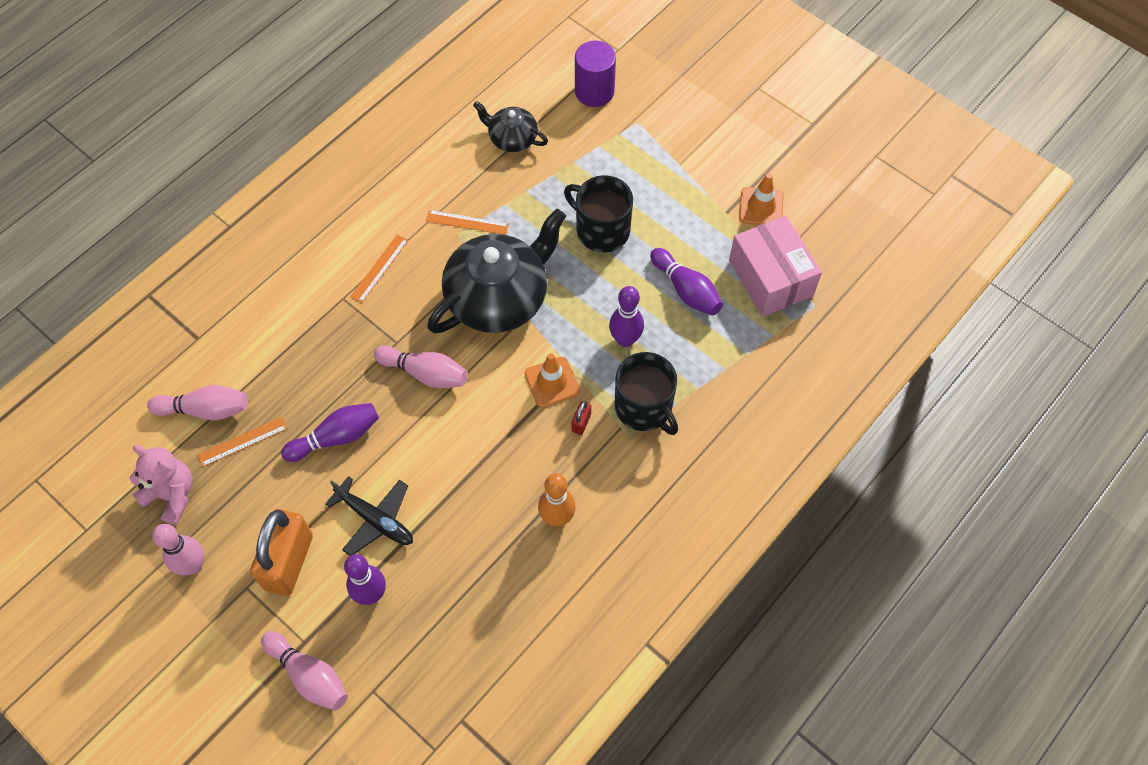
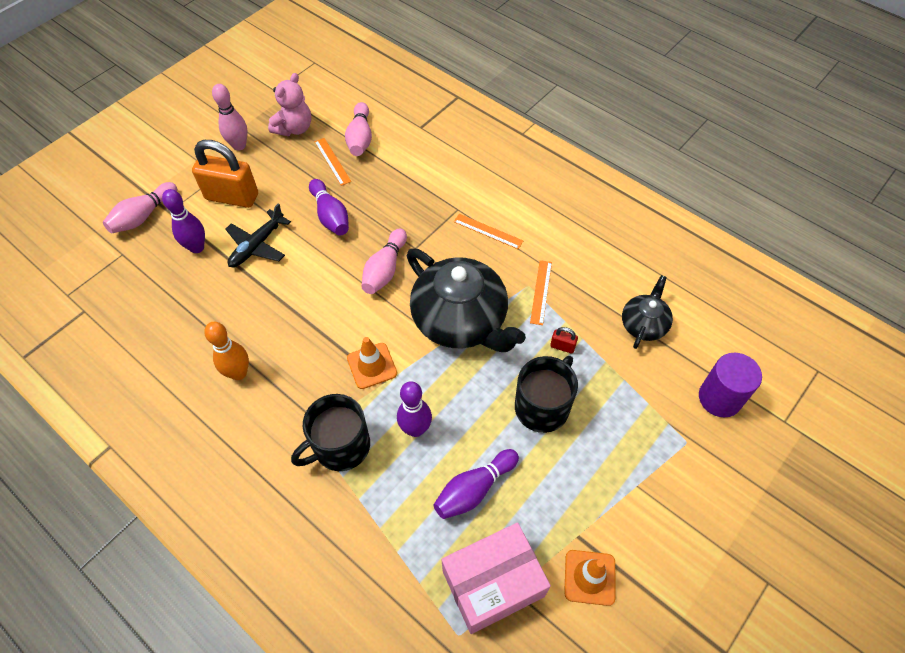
camera: 90 degrees right, 5 degrees down
red padlock [572,401,591,435] -> red padlock moved to [550,327,578,353]

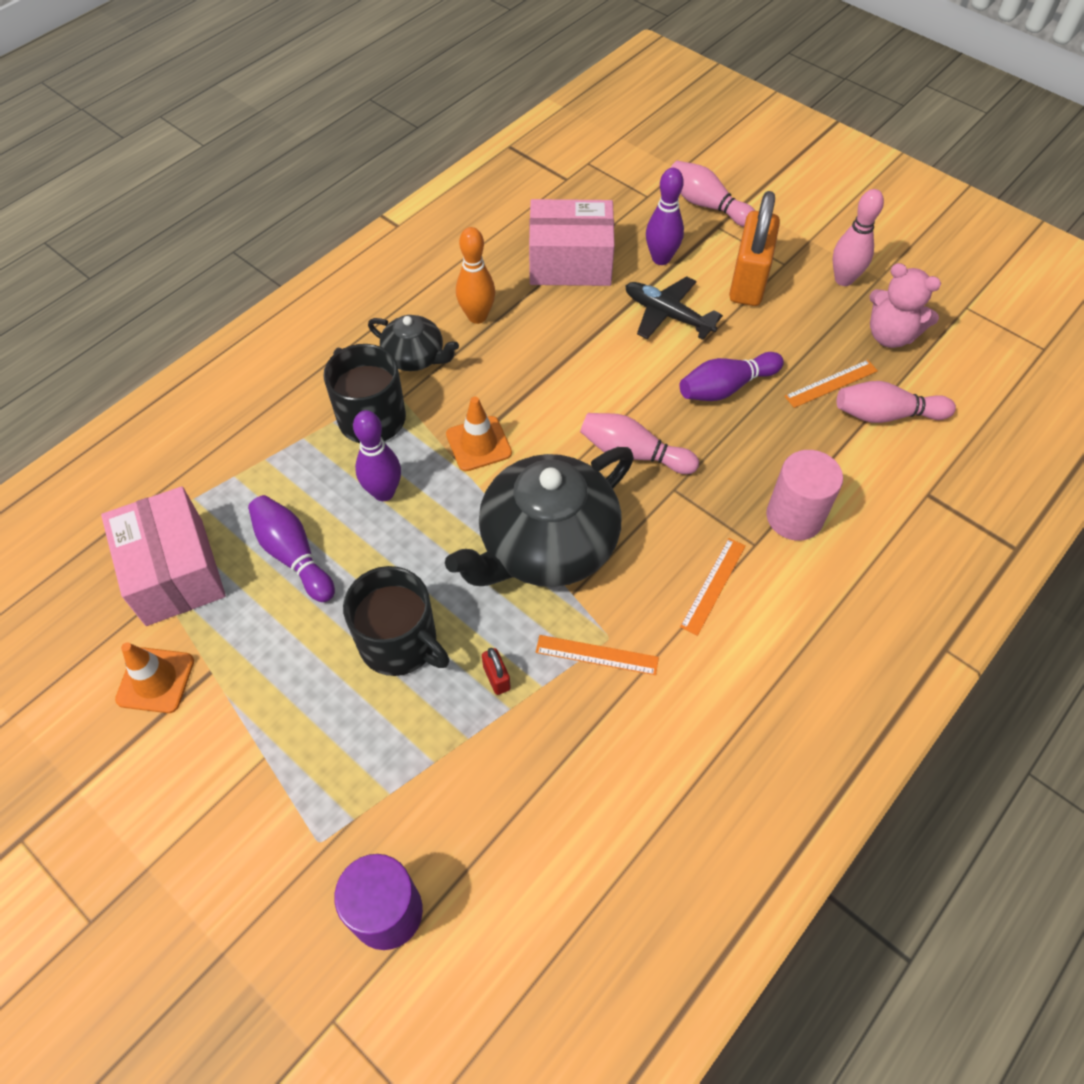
camera: 90 degrees right, 0 degrees up
red padlock [550,327,578,353] -> red padlock turned 45 degrees counterclockwise [482,648,511,695]
black teapot [622,275,673,349] -> black teapot moved to [368,315,459,371]
none -> pink box [529,199,615,286]
none -> pink cylinder [766,450,843,541]

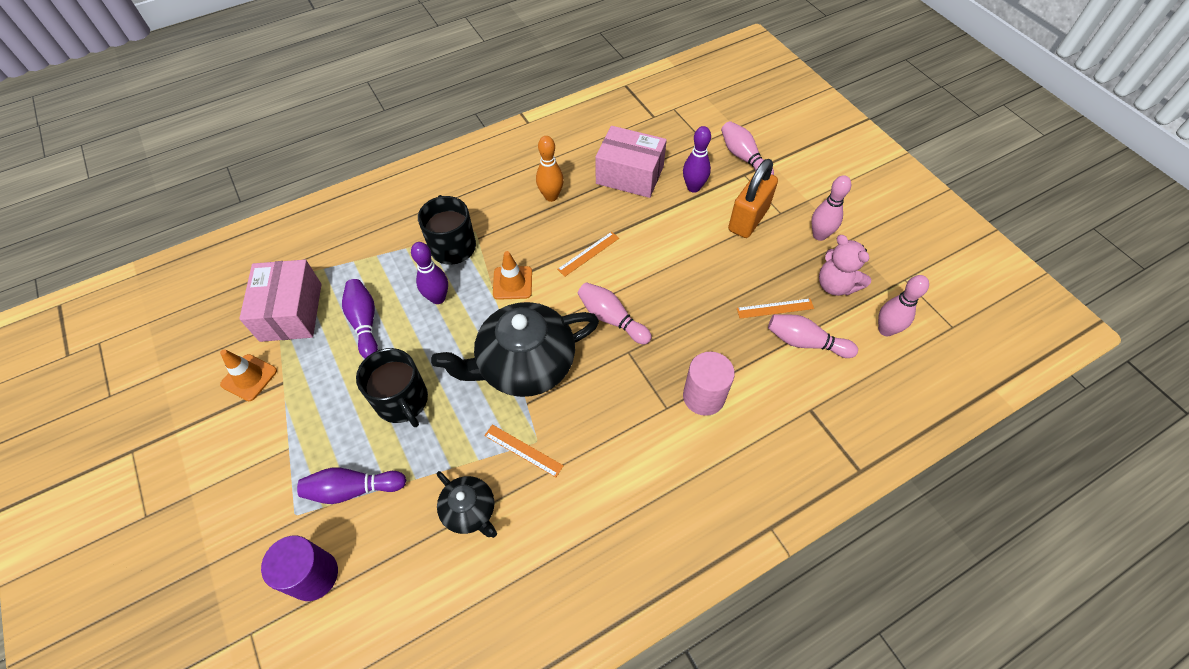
camera: 20 degrees right, 0 degrees up
black teapot [368,315,459,371] -> black teapot moved to [437,471,497,538]
red padlock [482,648,511,695] -> none
black plane [625,276,723,340] -> none
purple bowling pin [679,352,784,401] -> purple bowling pin moved to [297,467,406,504]
orange ruler [680,538,746,636] -> orange ruler moved to [557,232,619,277]
none -> pink bowling pin [878,275,929,336]

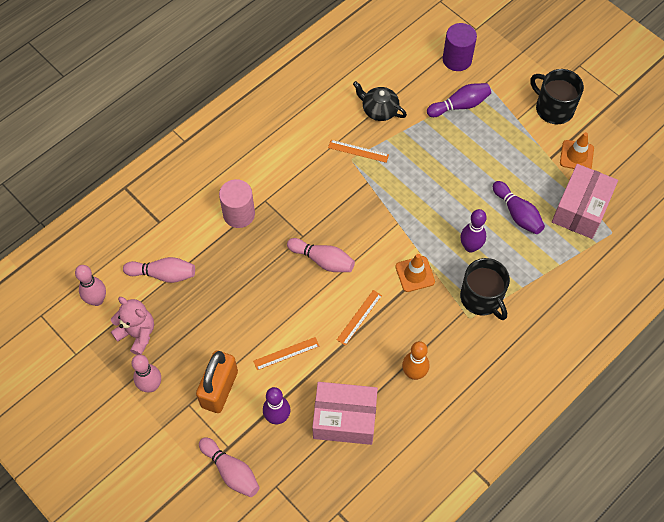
camera: 165 degrees right, 5 degrees up
pink box [239,260,321,342] -> pink box turned 45 degrees clockwise [552,164,618,239]
black mug [356,348,428,427] -> black mug moved to [530,69,584,124]
black teapot [431,302,599,397] -> none
orange ruler [737,298,814,319] -> orange ruler moved to [253,337,319,370]

